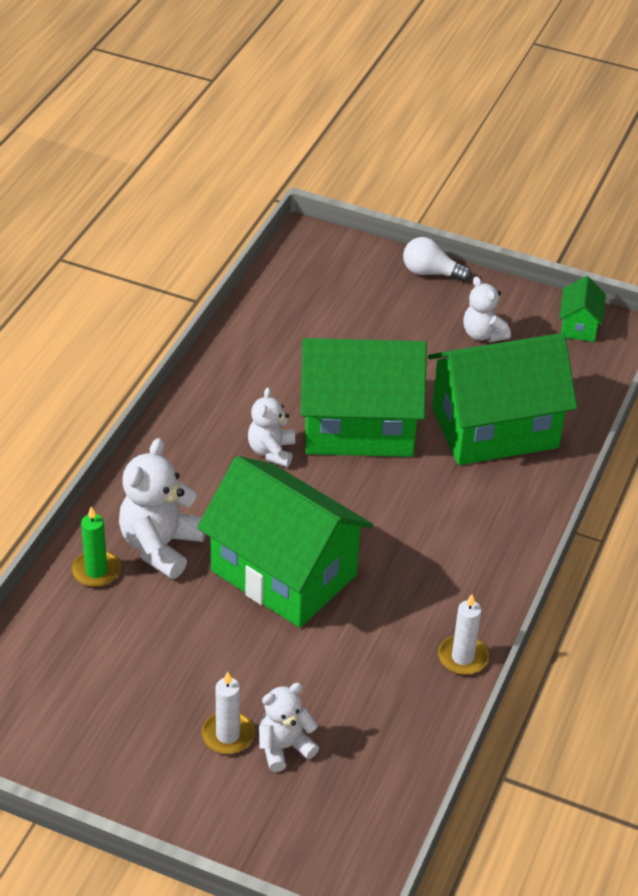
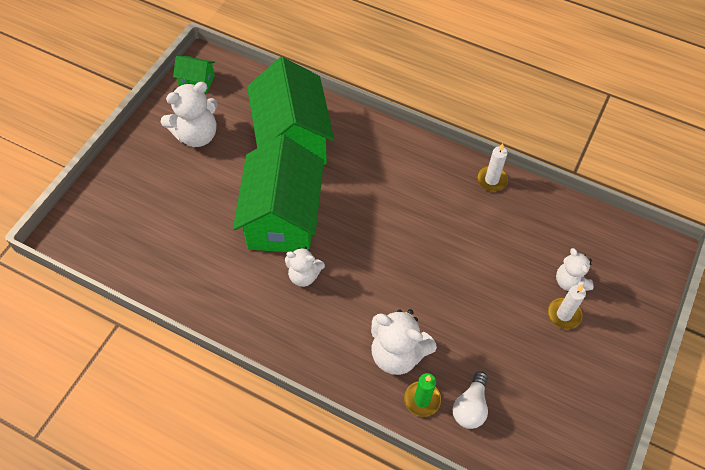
camera: 85 degrees left, 15 degrees up
green house [197,456,373,628] -> none
white light bulb [403,237,471,282] -> white light bulb moved to [453,371,488,429]
white teddy bear [463,276,511,342] -> white teddy bear [161,82,218,147], size x1.61

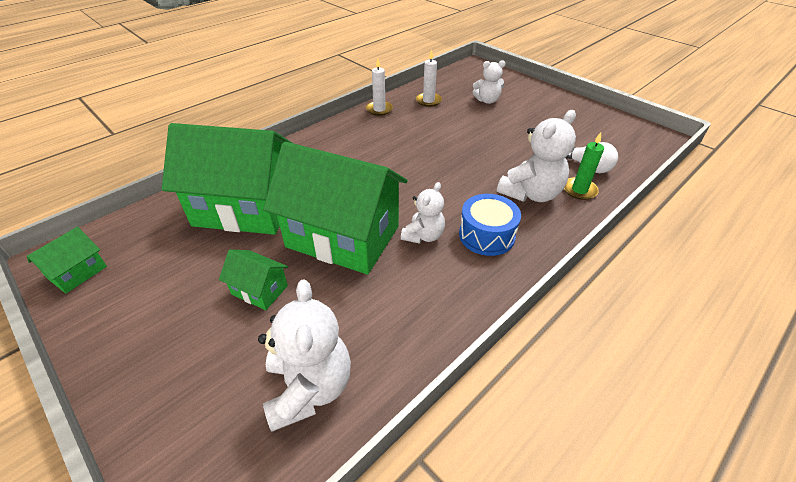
camera: 70 degrees left, 15 degrees down
white teddy bear [161,82,218,147] -> white teddy bear moved to [258,280,351,432]
white candle [548,285,586,329] -> white candle moved to [416,49,442,107]
none -> green house [219,250,288,310]
none -> blue drum [459,194,521,256]

